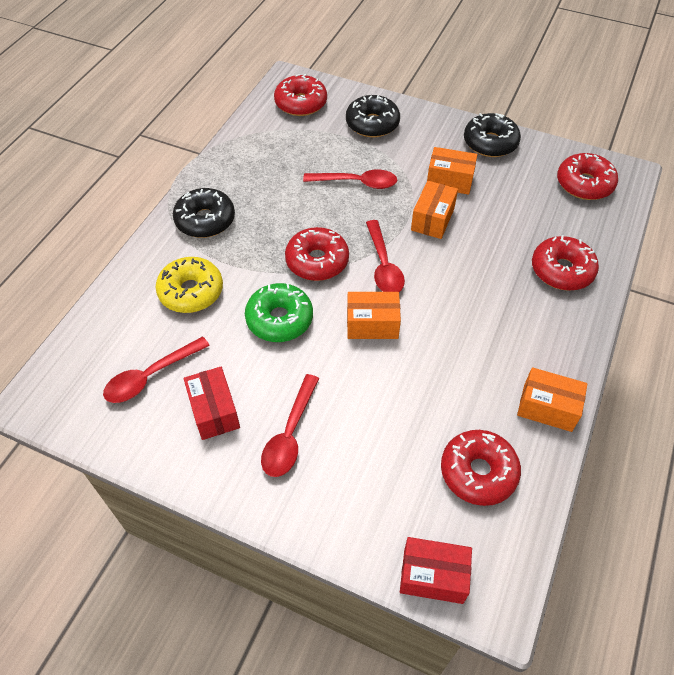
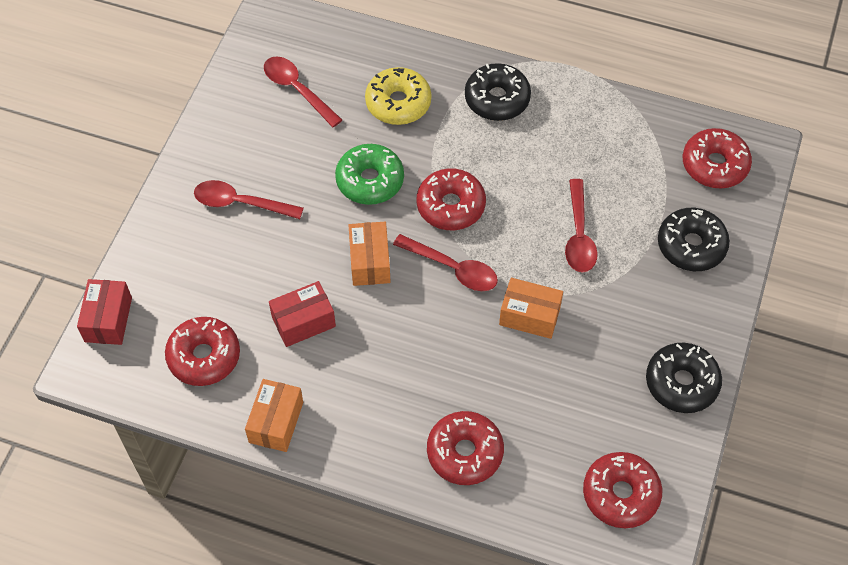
camera: 85 degrees right, 5 degrees up
red box [184,367,240,440] -> red box moved to [269,281,336,347]
red spoon [366,220,405,292] -> red spoon turned 135 degrees counterclockwise [393,234,498,291]
orange box [427,147,477,195] -> none

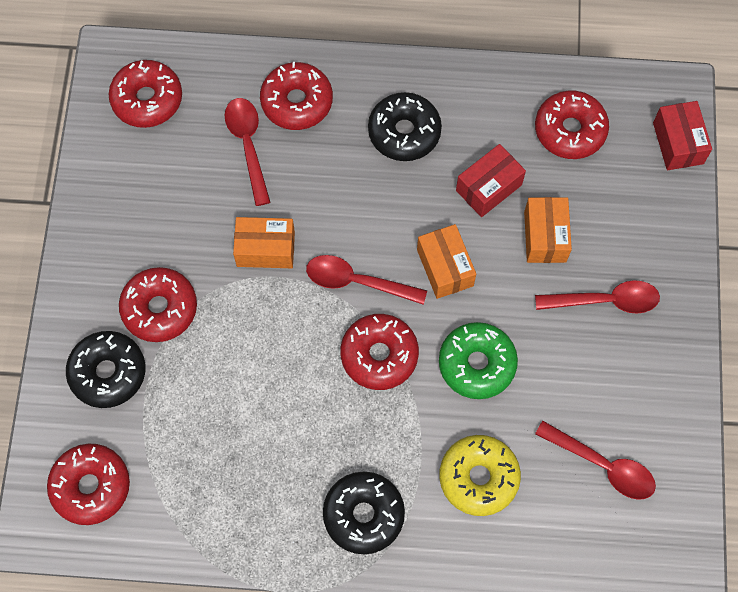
camera: 165 degrees right, 10 degrees up
orange box [245,379,303,452] -> orange box moved to [524,197,572,263]
red spoon [565,179,598,272] -> red spoon moved to [225,98,271,206]
black donut [646,343,722,413] -> black donut moved to [368,92,442,161]
none -> red donut [119,267,197,342]

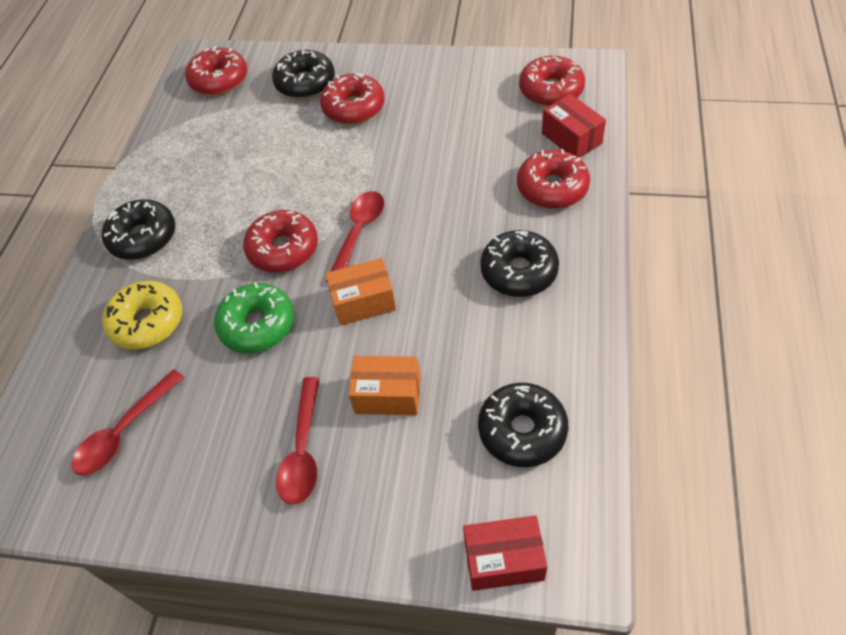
camera: 100 degrees right, 15 degrees down
red spoon [225,98,271,206] -> none
orange box [233,217,295,268] -> none
red box [456,144,526,217] -> red box moved to [542,94,606,158]
red donut [535,90,609,159] -> black donut [478,383,568,467]

